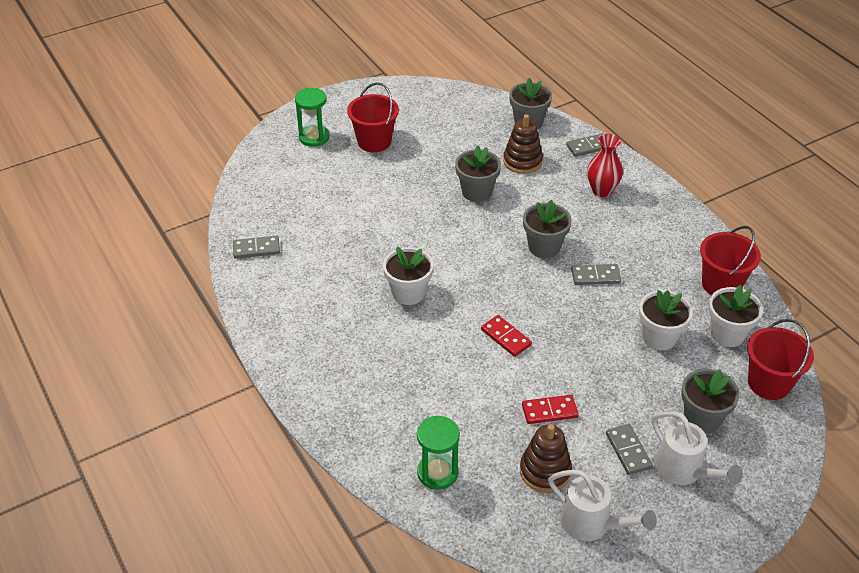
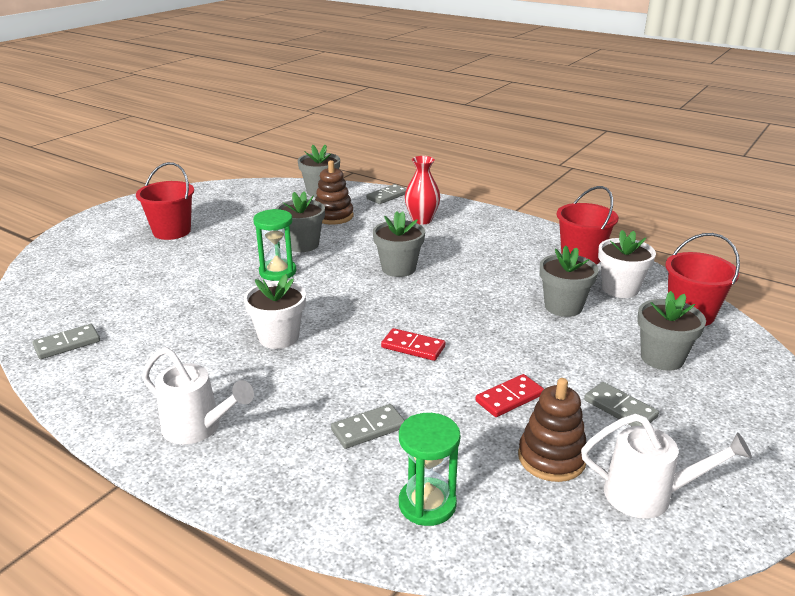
camera: 25 degrees left, 15 degrees down
green hourglass [295,88,330,147] -> green hourglass moved to [253,209,296,281]
grey domino [571,264,621,285] -> grey domino moved to [331,404,405,449]
white flower pot [639,290,693,350] -> grey flower pot [540,245,598,317]
white watering can [652,411,743,485] -> white watering can moved to [142,347,254,444]

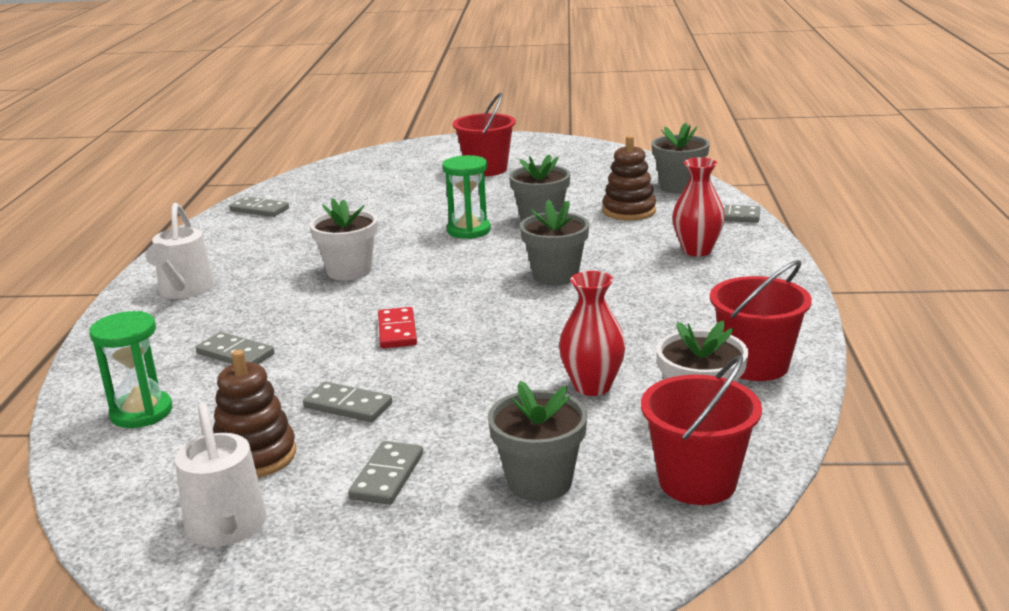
camera: 60 degrees right, 5 degrees down
red domino [475,374,544,417] -> grey domino [303,382,392,422]
grey flower pot [540,245,598,317] -> red vase [559,271,626,396]

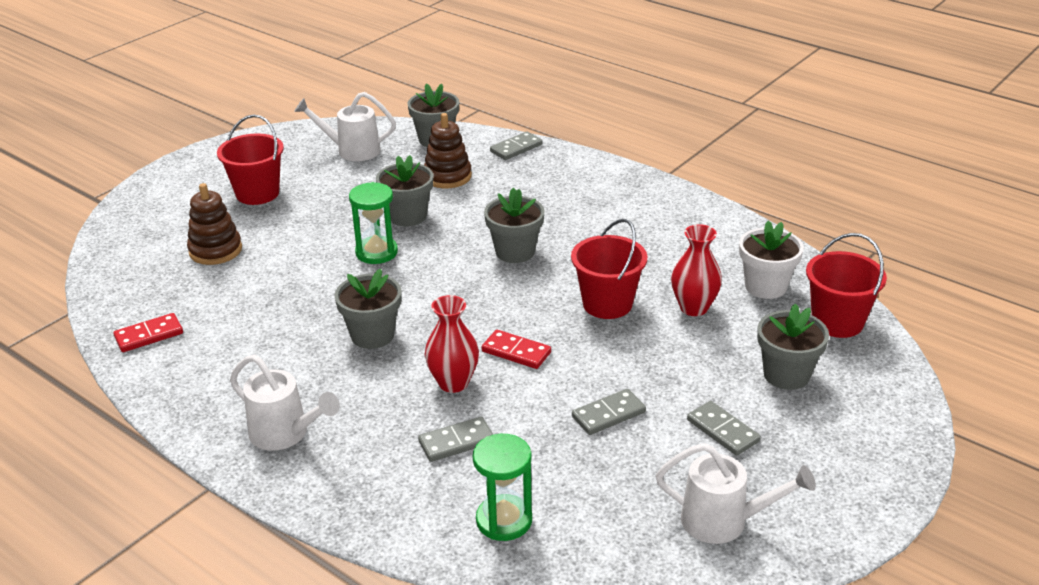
camera: 55 degrees left, 10 degrees up
brown stacking toy [213,350,296,478] -> brown stacking toy moved to [187,183,242,265]
grey domino [229,197,289,217] -> red domino [113,313,183,352]
white flower pot [310,198,378,281] -> grey flower pot [335,268,401,349]
red vase [672,157,725,256] -> red vase moved to [425,295,479,393]
red bucket [710,260,812,381] -> red bucket moved to [571,219,647,319]
none -> white watering can [294,92,396,161]

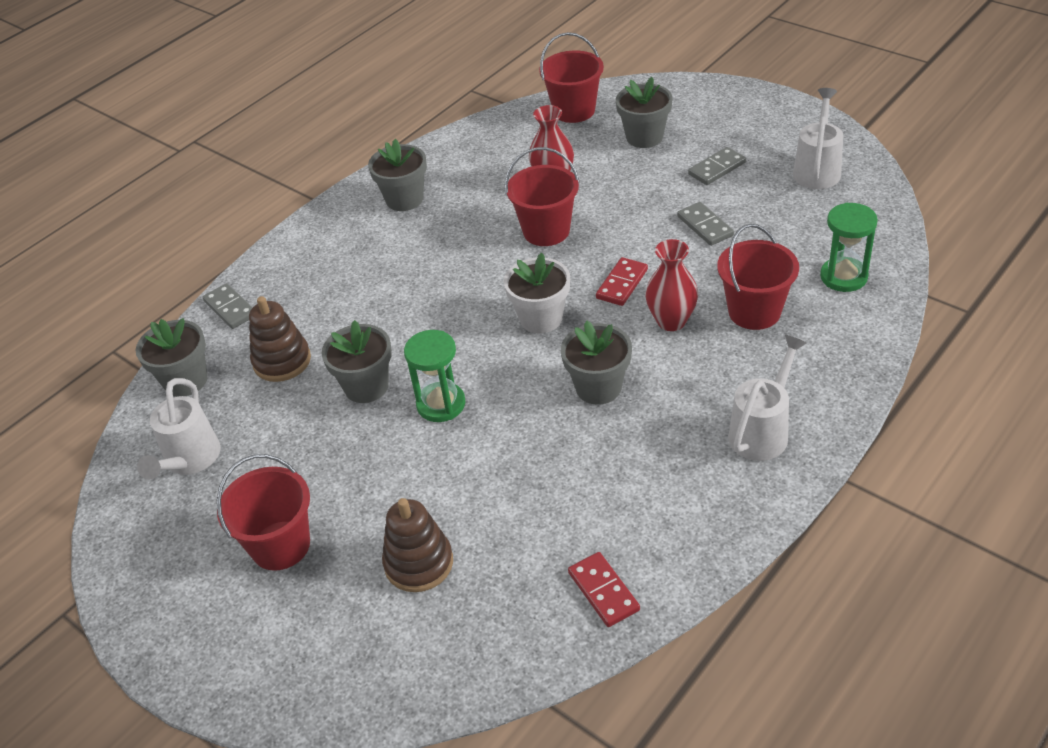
camera: 85 degrees left, 10 degrees up
grey domino [418,417,494,462] -> red bucket [717,224,799,330]
grey flower pot [484,188,545,263] -> grey flower pot moved to [368,139,427,211]
white flower pot [739,220,804,299] -> white flower pot moved to [504,253,570,333]

